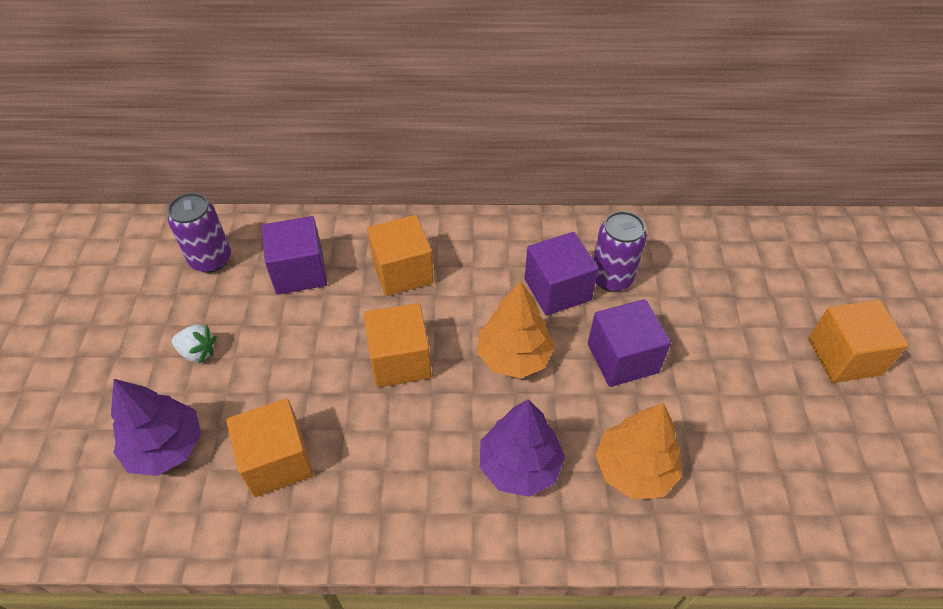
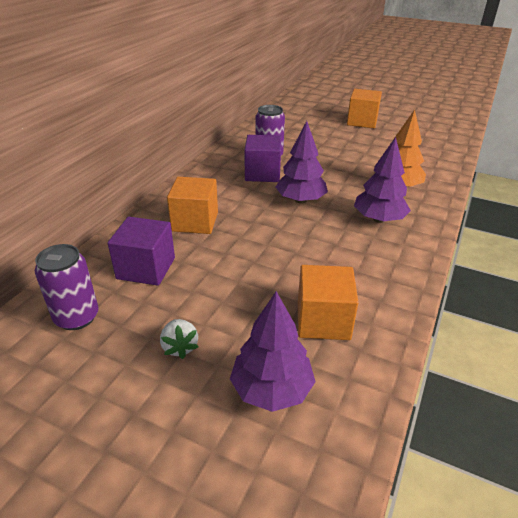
camera: 65 degrees left, 15 degrees down
white strawberry [172,325,217,364] -> white strawberry turned 120 degrees clockwise [160,319,199,359]
orange cube [364,303,432,388] -> none
orange tree [477,281,555,378] -> purple tree [276,121,328,203]
purple cube [588,299,671,387] -> none

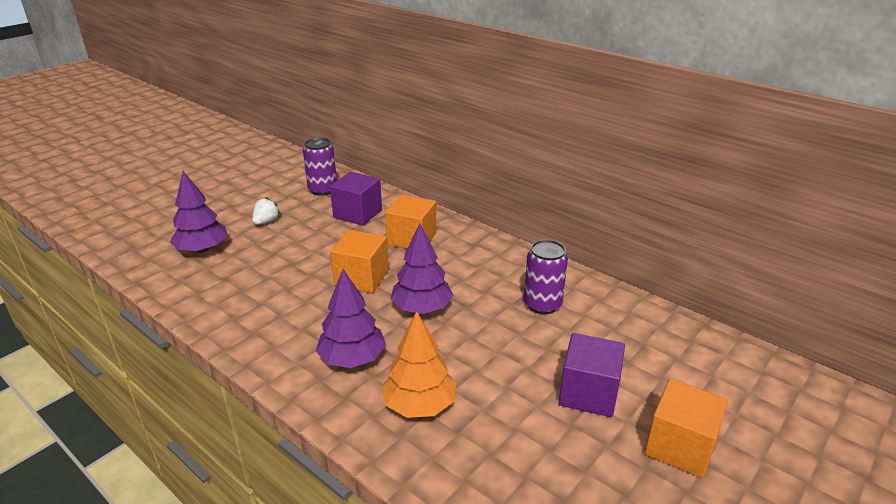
camera: 105 degrees right, 5 degrees down
white strawberry [160,319,199,359] -> white strawberry turned 120 degrees clockwise [252,197,281,225]
purple cube [244,135,282,182] -> purple cube moved to [559,333,625,417]
orange cube [298,265,359,340] -> orange cube moved to [330,230,389,293]

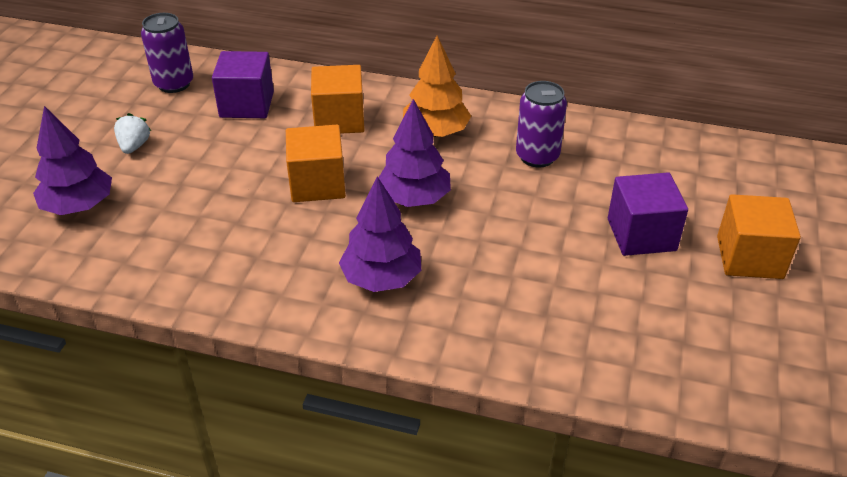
camera: 25 degrees left, 10 degrees up
orange tree [382,311,456,418] -> orange tree moved to [403,36,471,137]

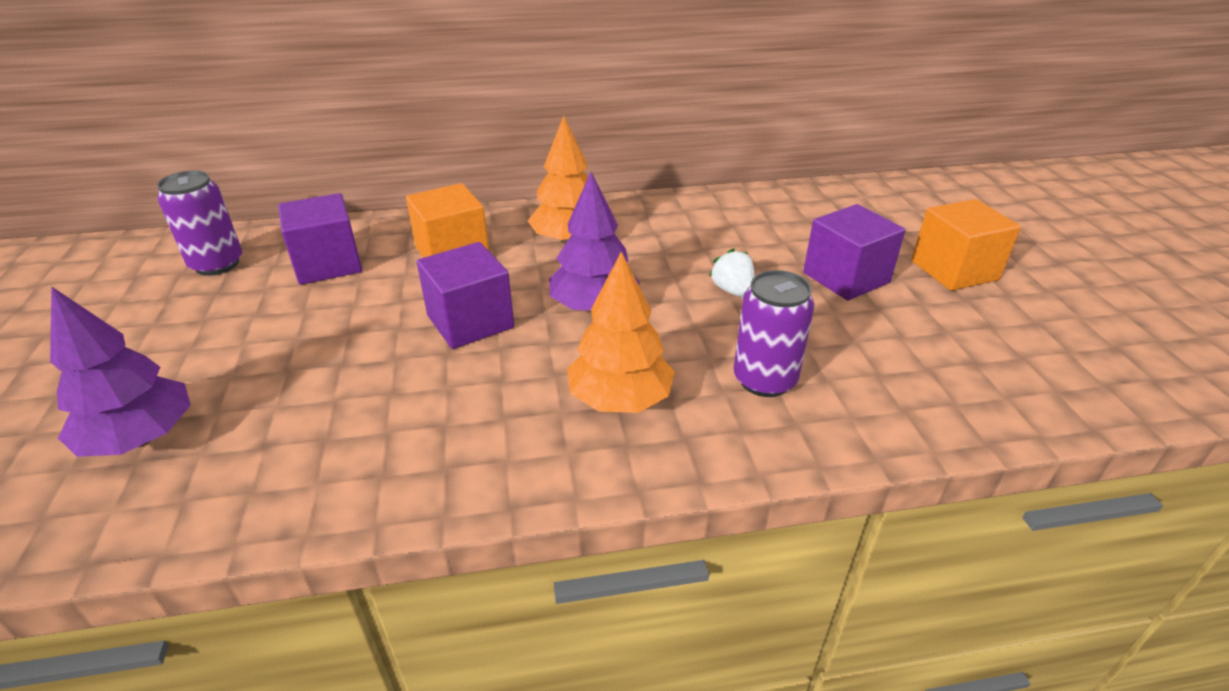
camera: 25 degrees left, 5 degrees down
white strawberry [114,113,151,154] -> white strawberry moved to [709,248,754,298]
orange cube [286,125,346,202] -> purple cube [417,242,514,349]
purple tree [339,177,422,292] -> orange tree [567,252,675,413]
purple can [516,81,567,168] -> purple can moved to [734,270,815,397]

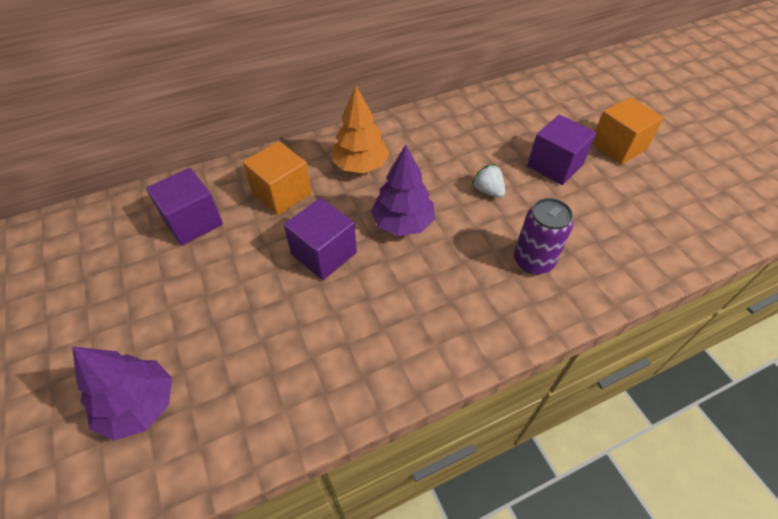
camera: 15 degrees left, 15 degrees up
purple can [157,170,242,276] -> none
orange tree [567,252,675,413] -> none

